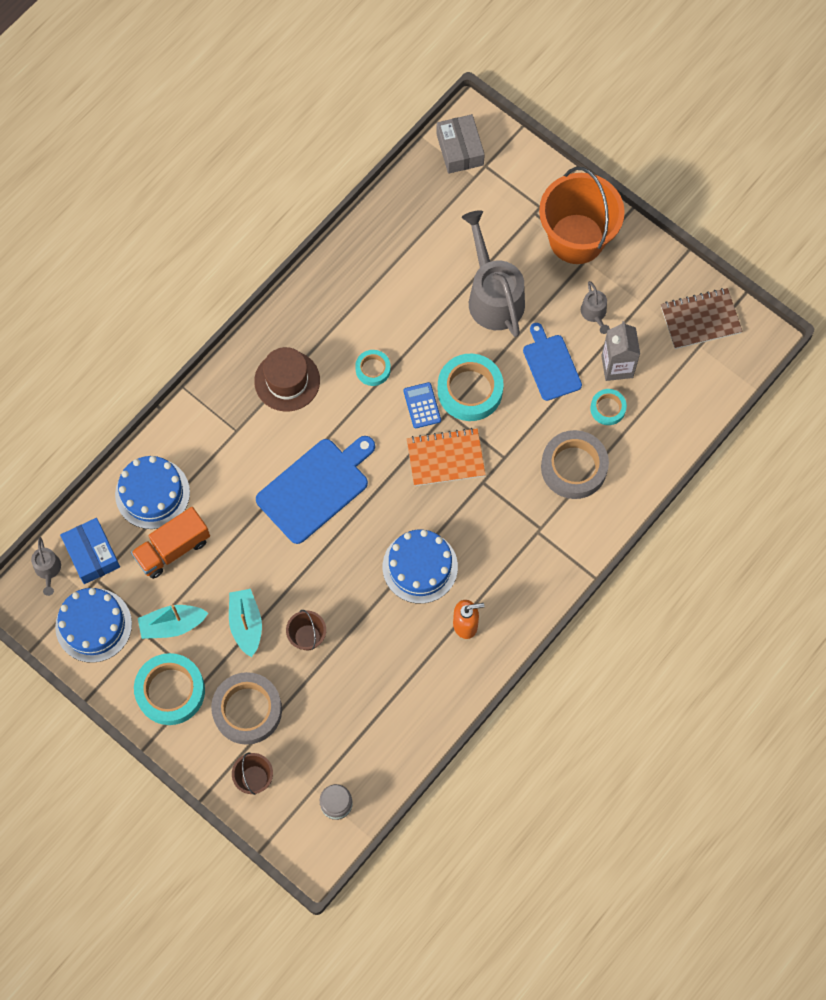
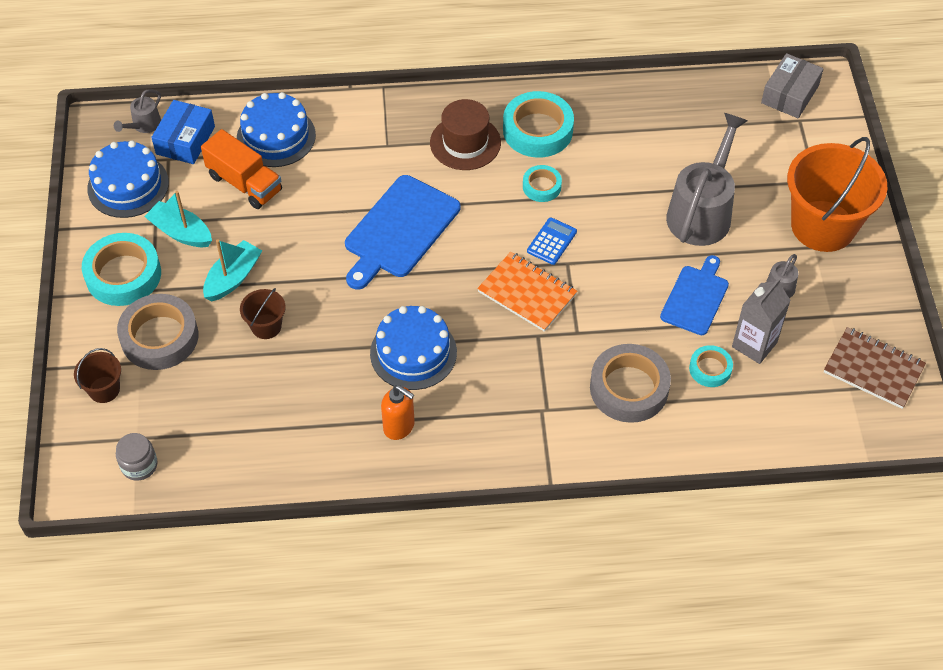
camera: 45 degrees right, 15 degrees down
orange truck [131,507,210,579] -> orange truck turned 150 degrees counterclockwise [201,129,282,209]
blue cutting board [256,436,375,544] -> blue cutting board turned 120 degrees clockwise [345,175,460,290]
turquoise tape [438,354,504,421] -> turquoise tape moved to [503,91,574,158]

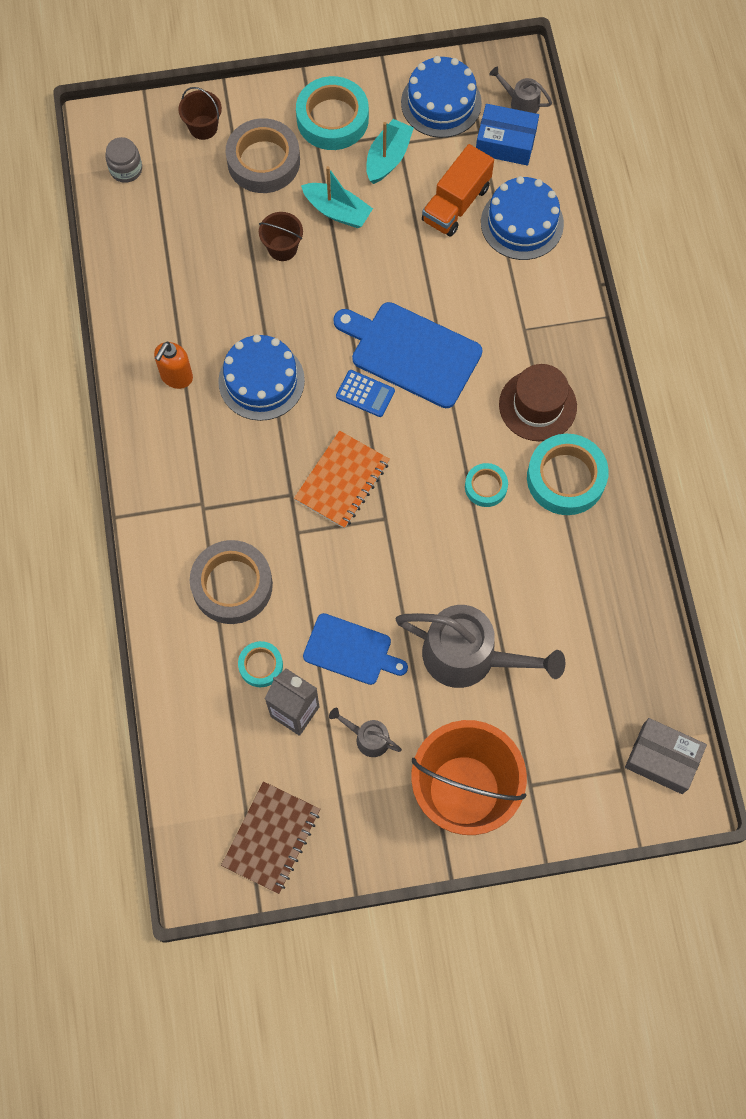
camera: 85 degrees right, 15 degrees up
blue calculator [527,218,577,265] -> blue calculator moved to [336,370,395,417]

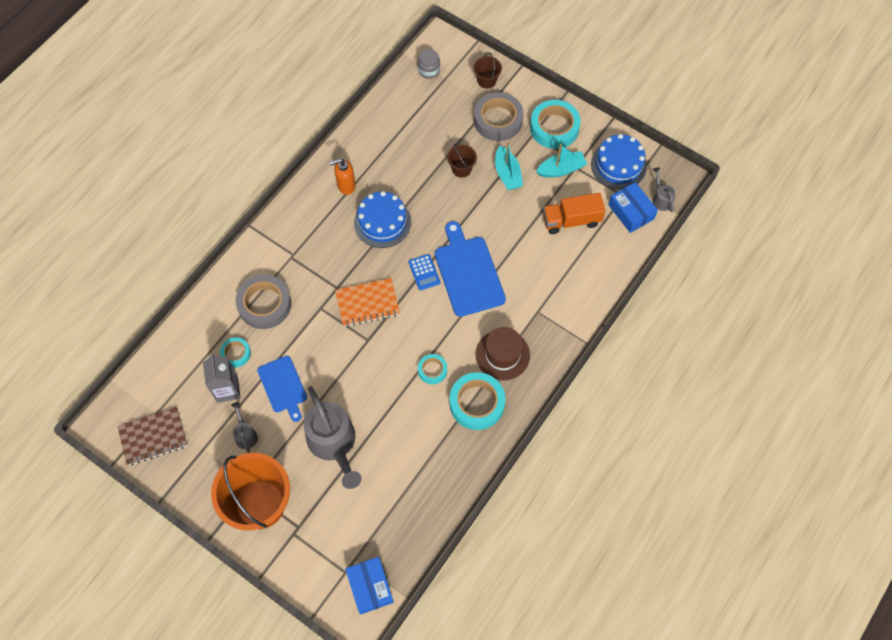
camera: 45 degrees right, 5 degrees down
blue cake [481,176,564,260] -> none
grey box [625,718,707,794] -> blue box [345,557,394,615]

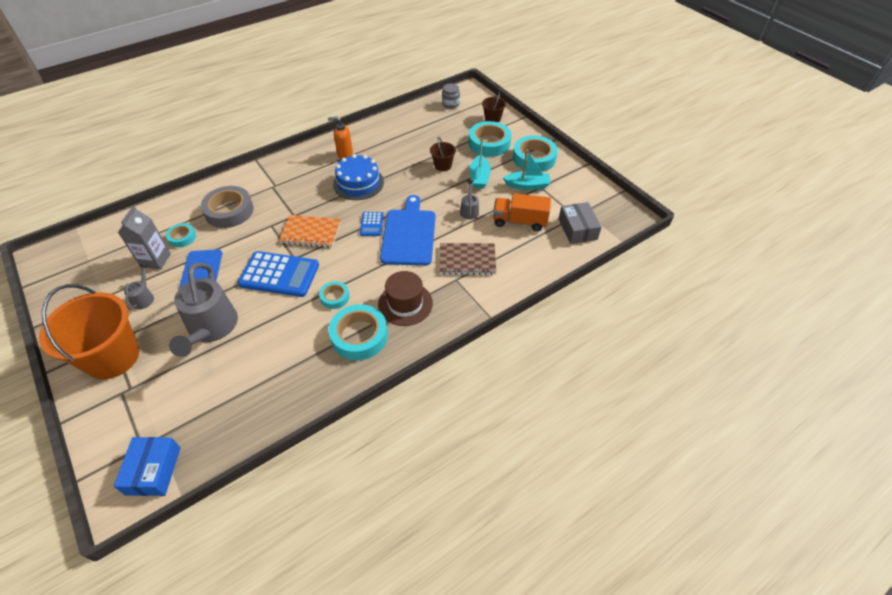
camera: 20 degrees right, 15 degrees down
brown notebook [117,407,187,465] -> brown notebook moved to [439,243,496,275]
grey tape [474,92,523,141] -> turquoise tape [468,121,511,157]
blue cake [591,134,647,189] -> none
blue box [608,182,658,233] -> grey box [559,202,602,244]
grey watering can [652,168,675,212] -> grey watering can moved to [460,180,479,219]
none -> blue calculator [238,251,319,297]

